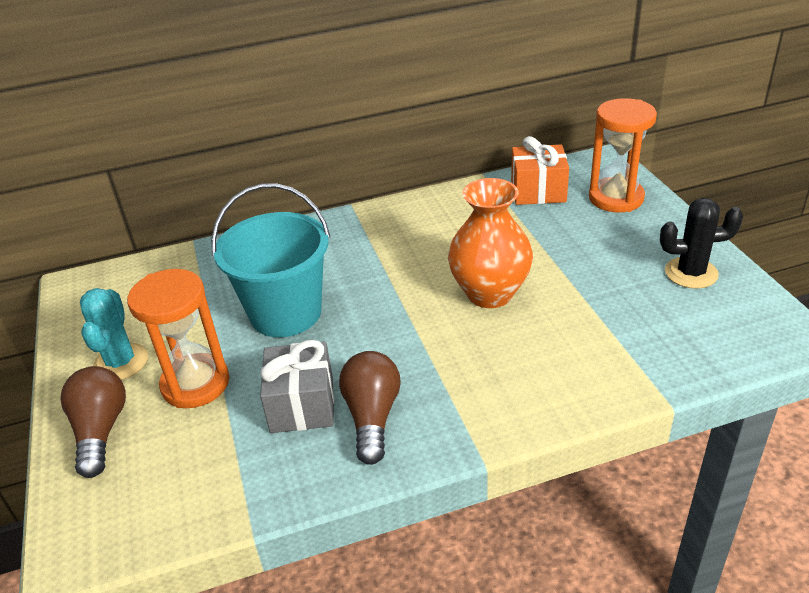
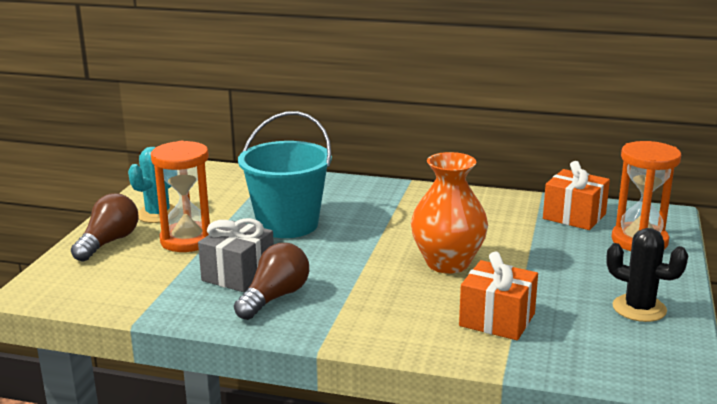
camera: 30 degrees right, 15 degrees down
none -> orange gift [459,252,538,340]

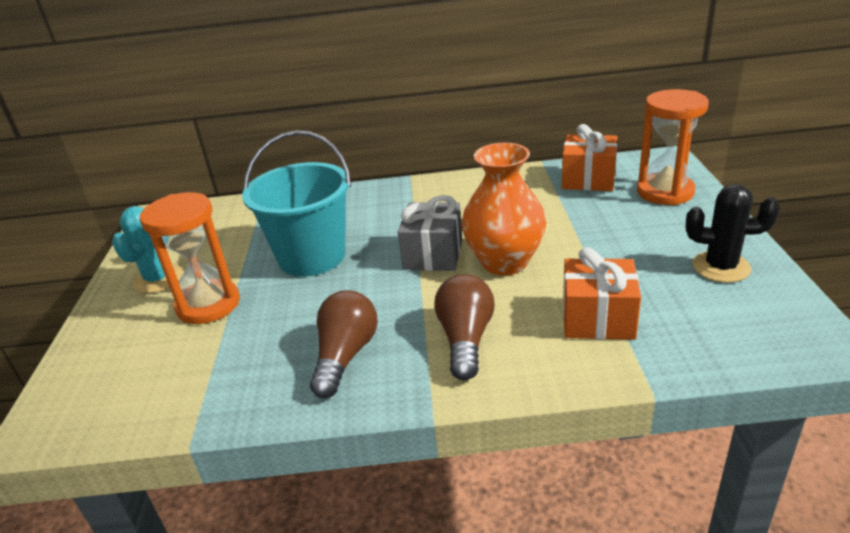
camera: 15 degrees left, 10 degrees up
brown light bulb [71,193,139,261] -> brown light bulb moved to [434,274,495,380]
grey gift [198,218,274,292] -> grey gift moved to [398,195,463,271]

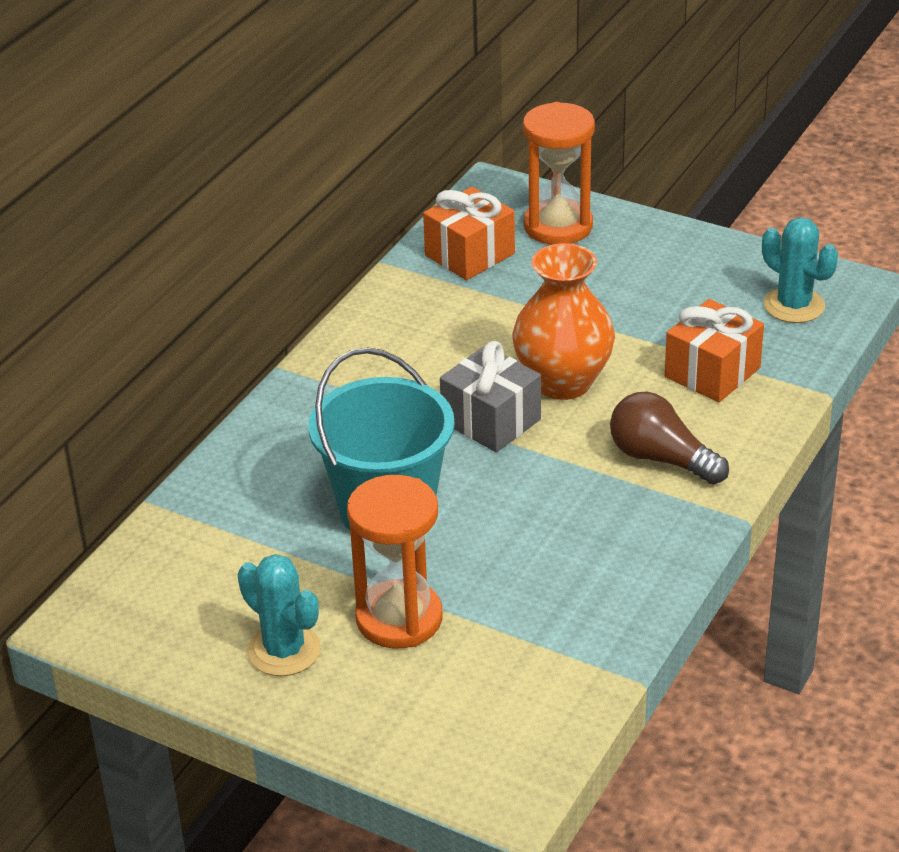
camera: 60 degrees left, 5 degrees up
brown light bulb [310,290,378,398] -> none
black cactus [686,184,780,283] -> none
none -> turquoise cactus [762,217,838,323]

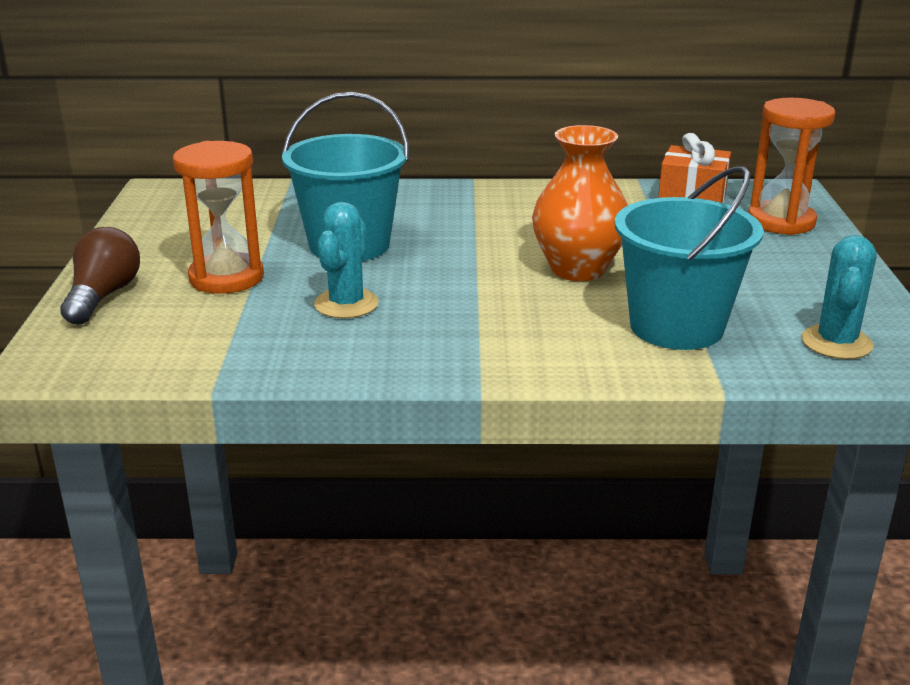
camera: 60 degrees right, 10 degrees down
turquoise cactus [238,554,321,676] -> turquoise cactus moved to [314,202,379,319]
grey gift [440,341,541,452] -> none
brown light bulb [610,391,729,485] -> brown light bulb moved to [60,227,140,325]
orange gift [665,299,764,402] -> turquoise bucket [615,166,763,350]

